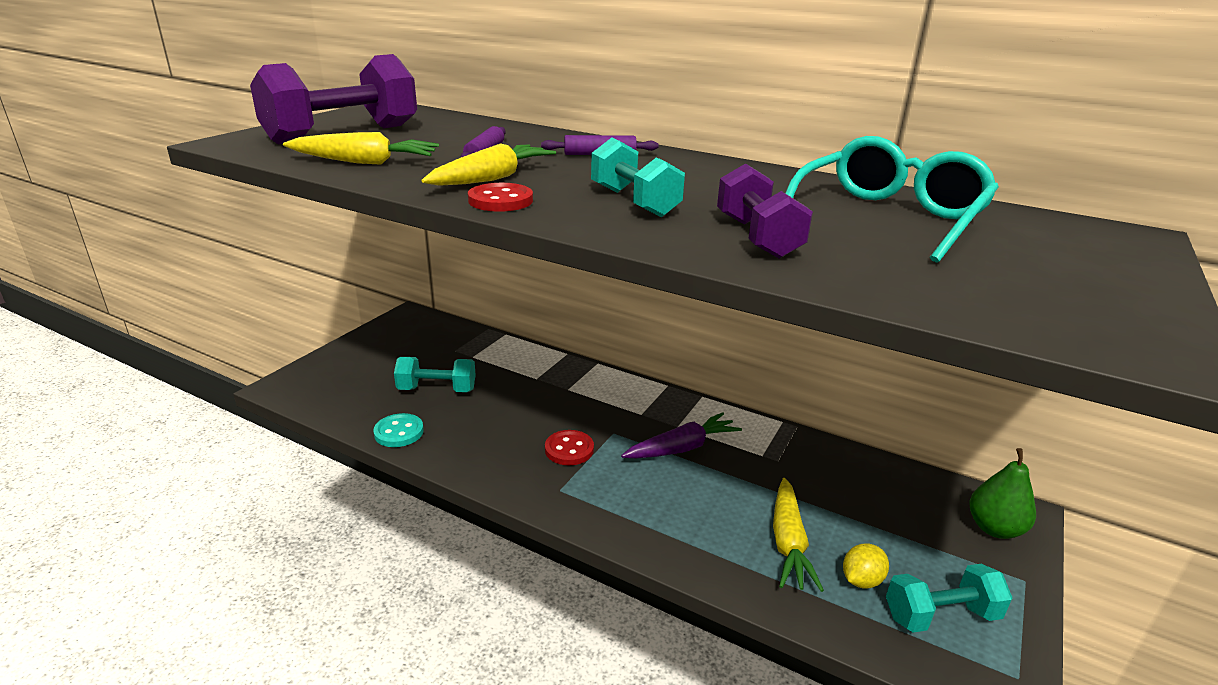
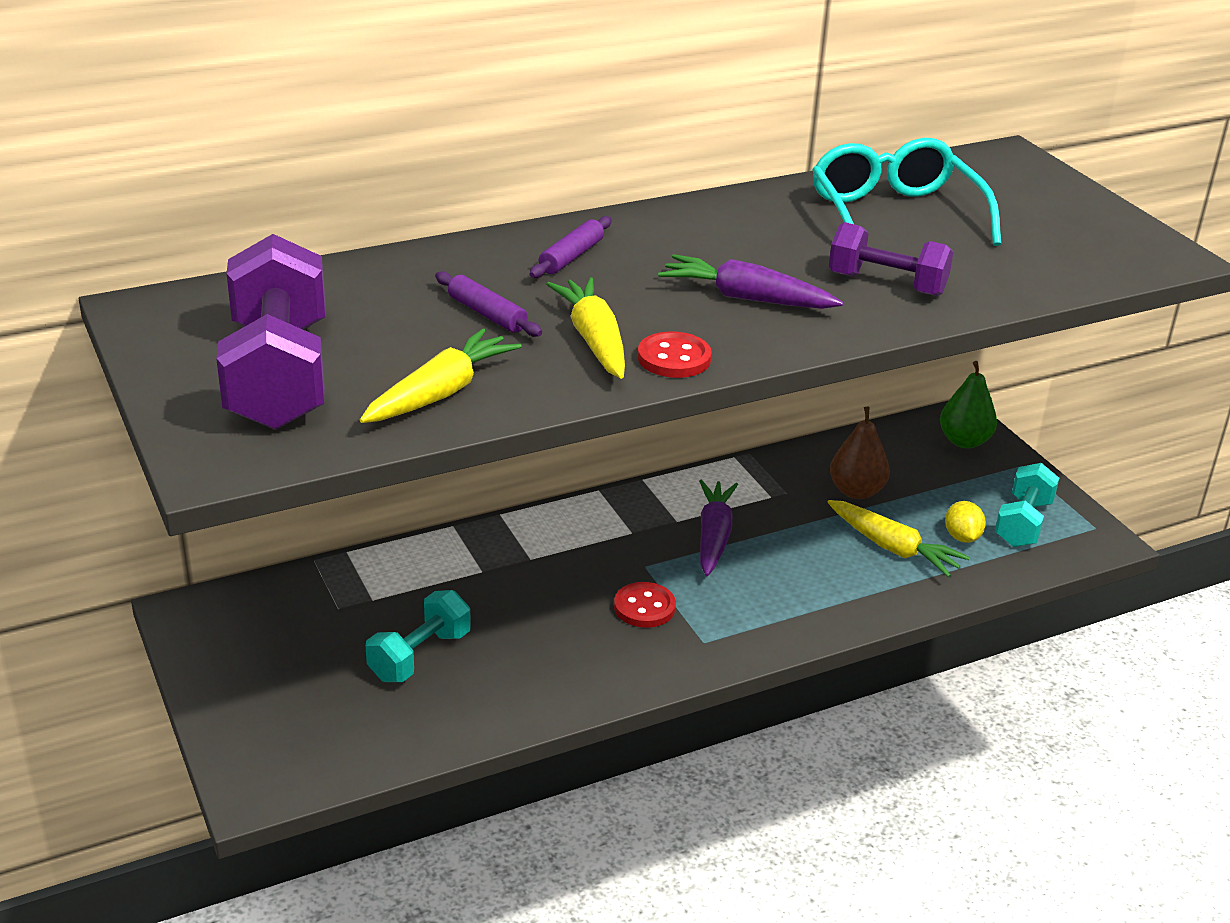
camera: 55 degrees left, 5 degrees up
turquoise button [373,413,424,447] -> none
turquoise dumbbell [591,138,685,217] -> purple carrot [658,254,843,309]
none -> brown pear [830,407,890,499]

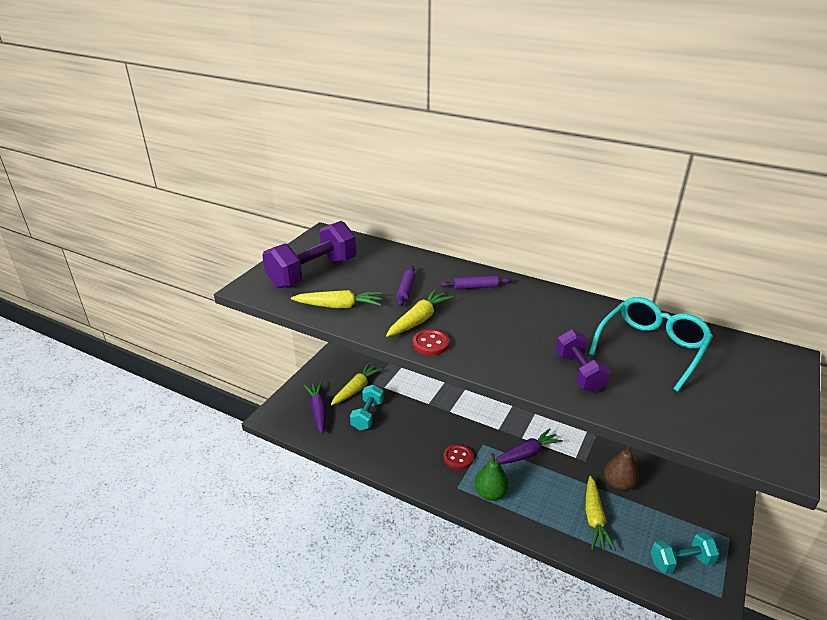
camera: 55 degrees right, 0 degrees up
turquoise dumbbell [366,590,471,682] -> turquoise dumbbell turned 75 degrees counterclockwise [350,385,384,430]
purple carrot [658,254,843,309] -> purple carrot moved to [304,382,326,434]
green pear [940,361,997,448] -> green pear moved to [475,453,509,501]
yellow lemon [945,501,986,543] -> none
none -> yellow carrot [331,363,383,405]

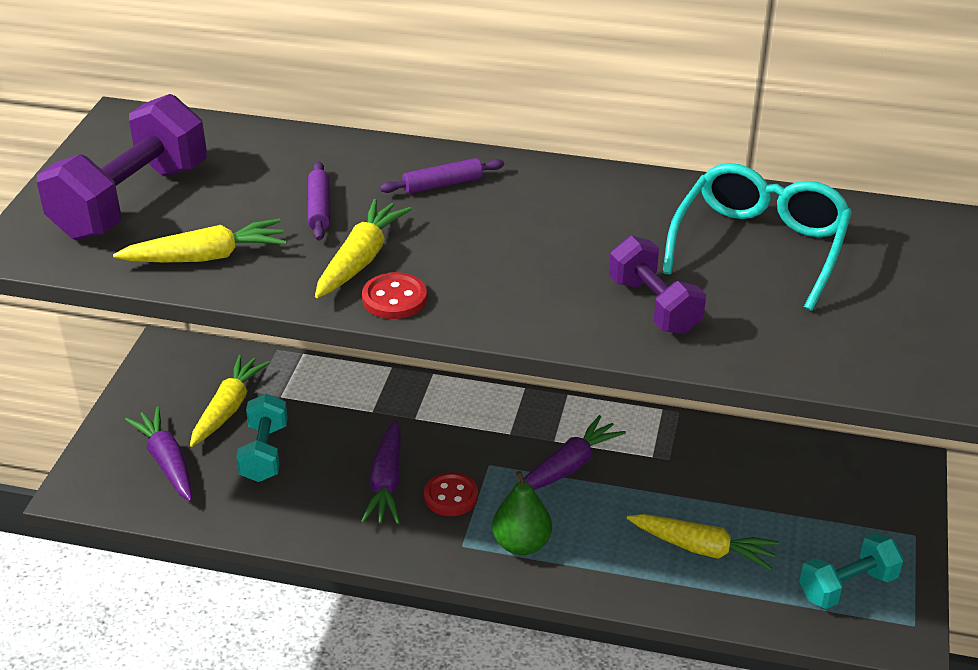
camera: 15 degrees left, 5 degrees up
yellow carrot [585,476,616,551] -> yellow carrot turned 60 degrees counterclockwise [627,514,779,570]
brown pear [604,446,639,491] -> none
none -> purple carrot [361,420,401,524]

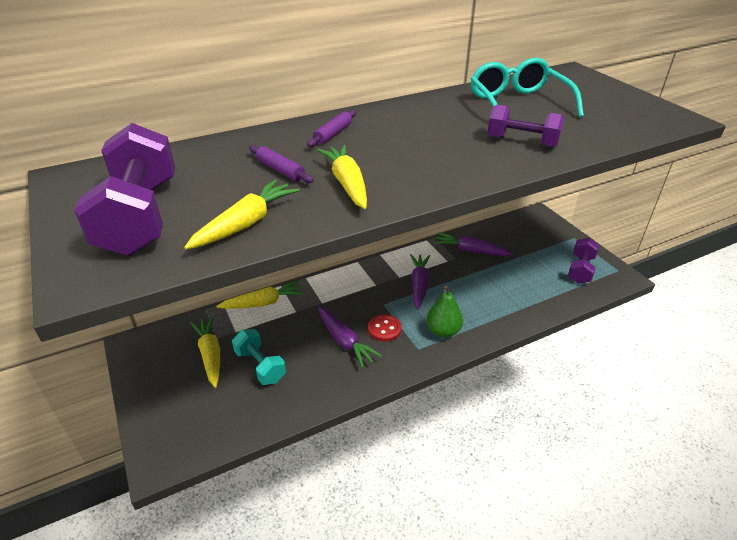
camera: 40 degrees left, 0 degrees up
purple carrot [125,407,192,501] -> purple carrot moved to [434,232,512,256]
red button [362,272,427,319] -> none
yellow carrot [627,514,779,570] -> yellow carrot moved to [216,280,305,309]
turquoise dumbbell [799,533,904,609] -> purple dumbbell [568,238,599,284]

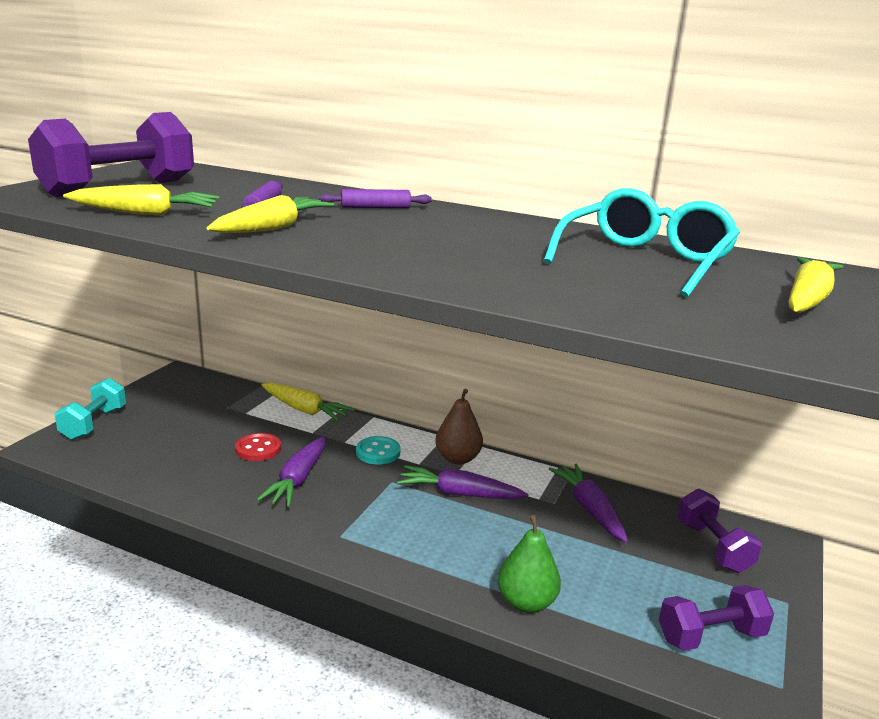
camera: 50 degrees right, 15 degrees down
yellow carrot [190,316,220,388] -> yellow carrot moved to [789,257,843,313]
turquoise dumbbell [232,329,286,385] -> turquoise dumbbell moved to [55,378,126,440]
red button [368,314,402,342] -> red button moved to [235,433,281,461]
purple carrot [410,254,430,310] -> purple carrot turned 135 degrees counterclockwise [397,465,529,499]
green pear [427,286,463,338] -> green pear moved to [498,515,561,613]
purple dumbbell [488,105,564,148] -> purple dumbbell moved to [677,489,762,573]
none -> turquoise button [356,436,401,465]
none -> brown pear [435,389,483,464]

